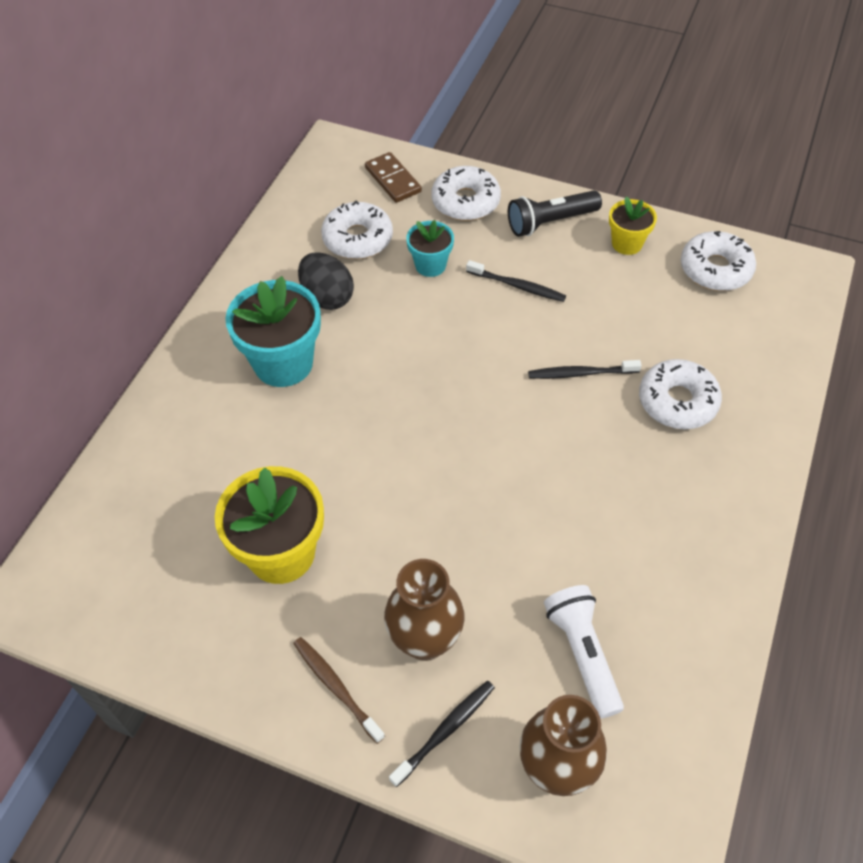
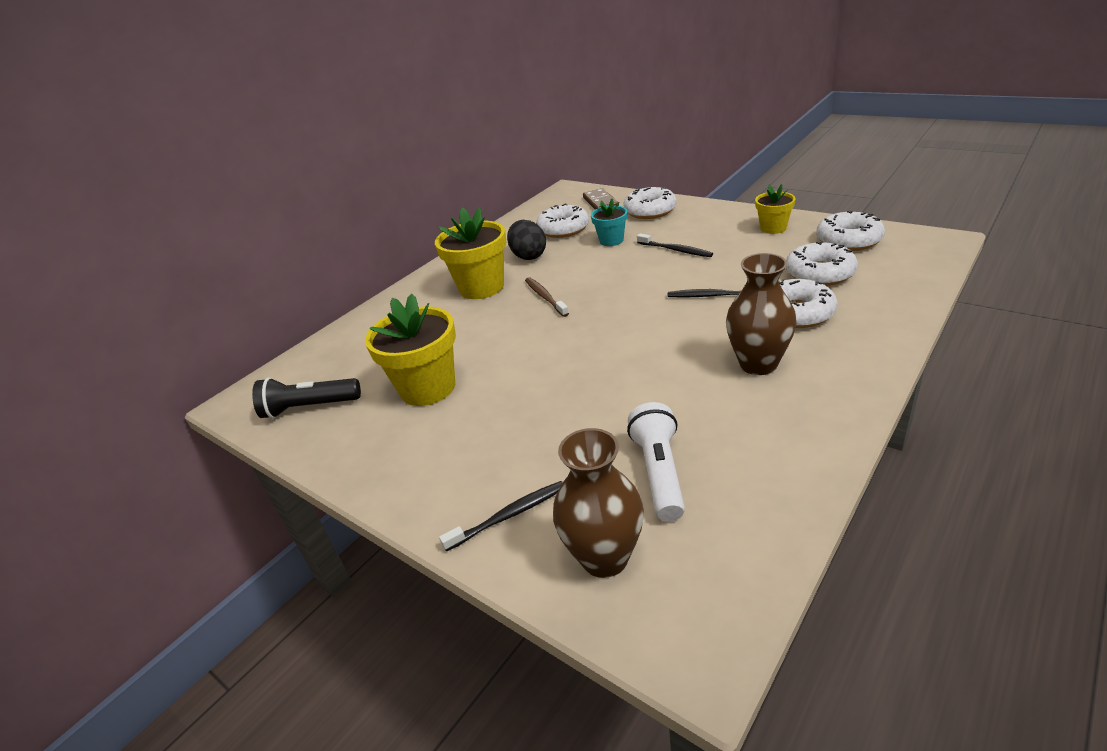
camera: 20 degrees right, 20 degrees down
turquoise flower pot [225,276,321,387] -> yellow flower pot [435,208,507,299]
brown toothbrush [293,637,385,744] -> brown toothbrush moved to [525,277,569,317]
brown vase [384,559,464,661] -> brown vase moved to [726,253,797,375]
black flashlight [508,190,602,237] -> black flashlight moved to [252,377,361,419]
none -> white donut [786,241,858,286]

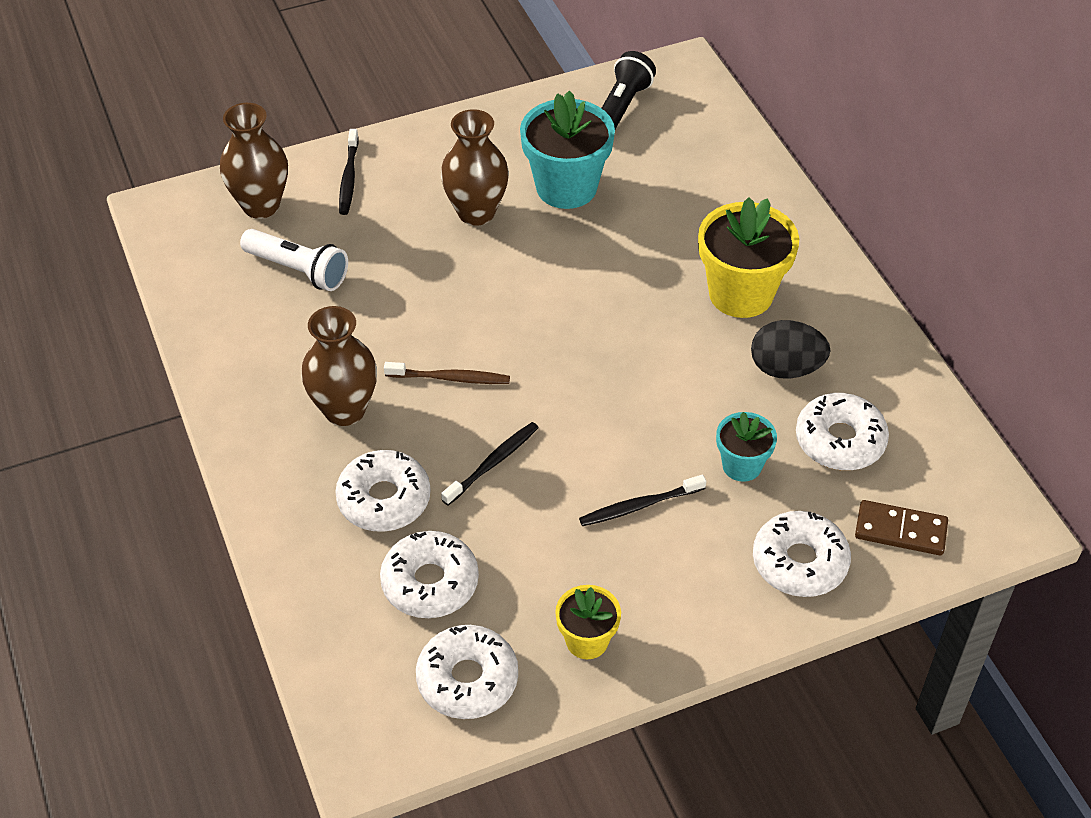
camera: 115 degrees right, 15 degrees up
yellow flower pot [365,293,456,406] -> turquoise flower pot [520,91,615,209]
brown toothbrush [525,277,569,317] -> brown toothbrush moved to [384,362,510,384]
none -> brown vase [441,109,509,226]

